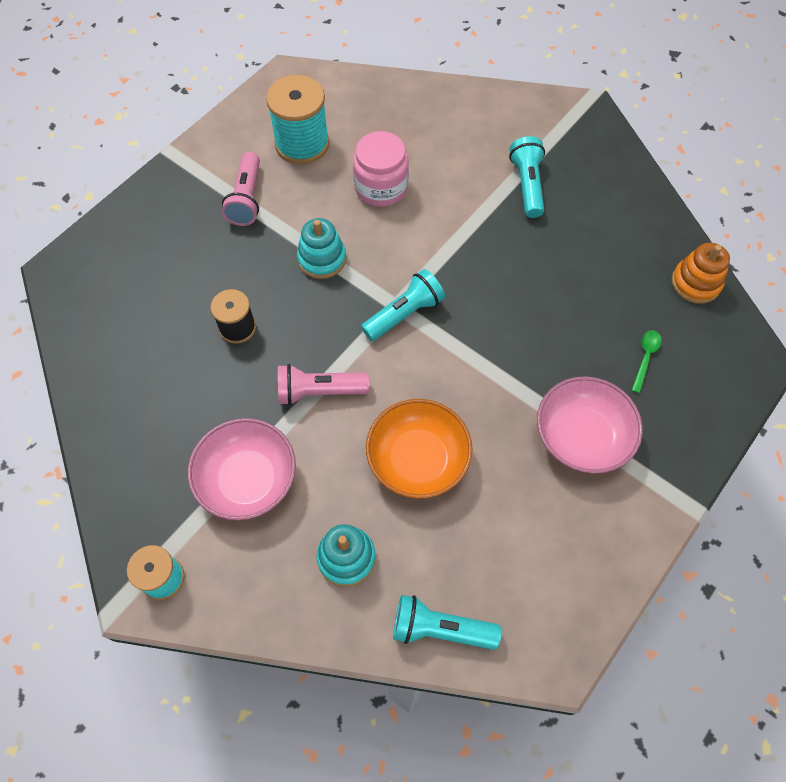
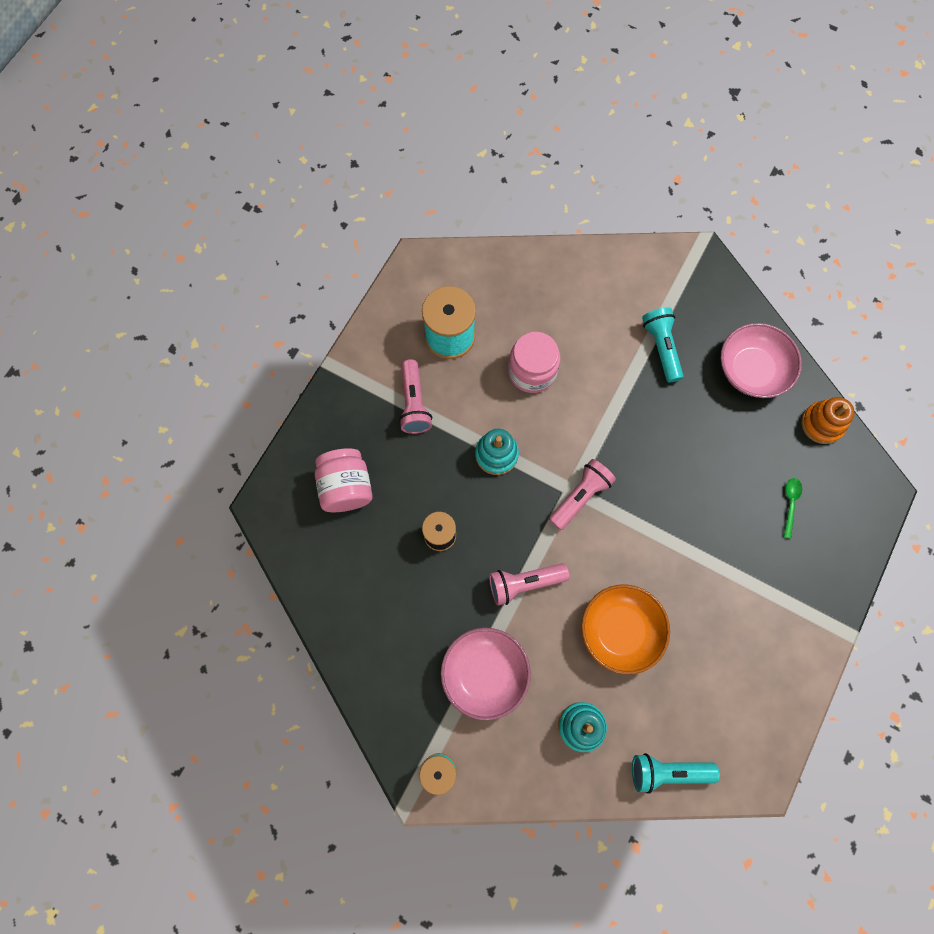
camera: 10 degrees left, 10 degrees up
turquoise flashlight [361,269,445,341] -> pink flashlight [549,459,616,530]
pink bowl [537,376,643,474] -> pink bowl moved to [721,323,802,398]
none -> pink jar [315,448,373,512]

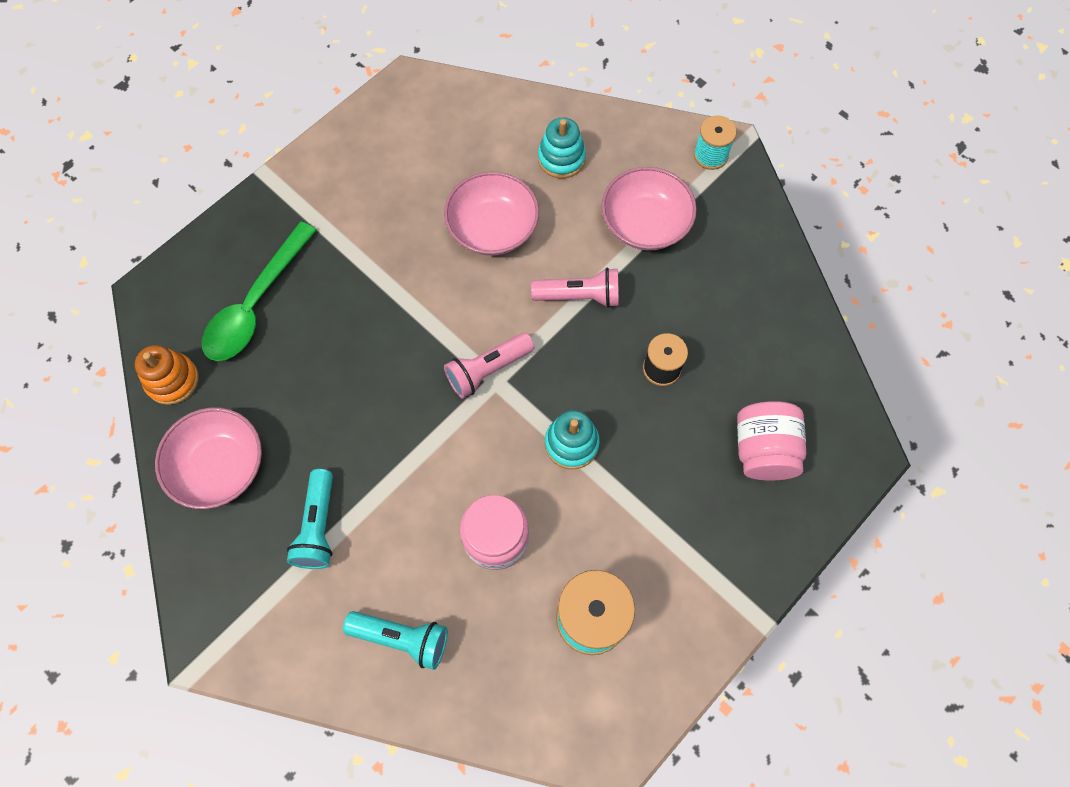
camera: 165 degrees left, 5 degrees down
pink flashlight [399,359,432,434] -> none
orange bowl [581,584,670,675] -> pink bowl [444,172,539,256]
turquoise flashlight [632,753,720,794] -> turquoise flashlight moved to [343,611,448,670]
green spoon [784,478,802,539] -> green spoon [202,222,317,361], size x2.40

